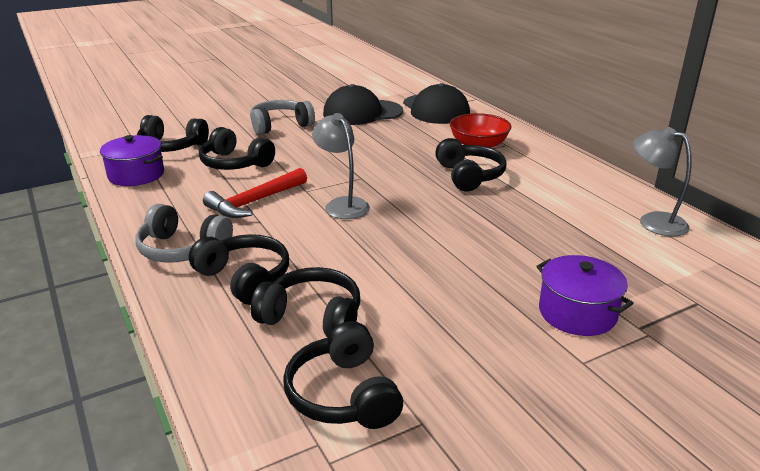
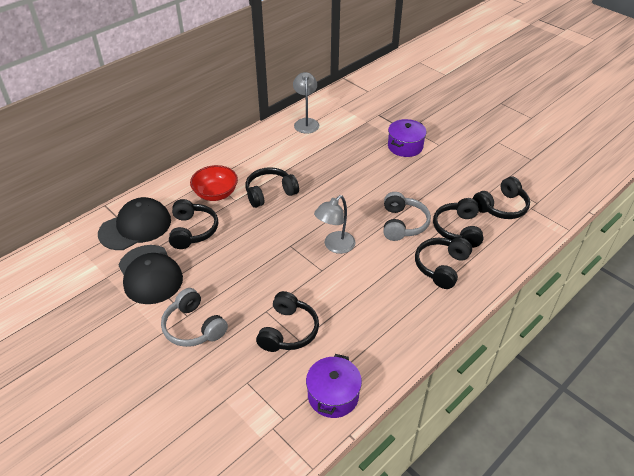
camera: 105 degrees left, 15 degrees up
grey headphones [135,204,233,263] -> grey headphones moved to [383,192,431,241]
black headphones [137,115,209,152] -> black headphones moved to [169,199,218,249]
red hammer [203,168,307,218] -> none
grey lamp [633,127,691,236] -> grey lamp turned 150 degrees clockwise [293,72,319,134]

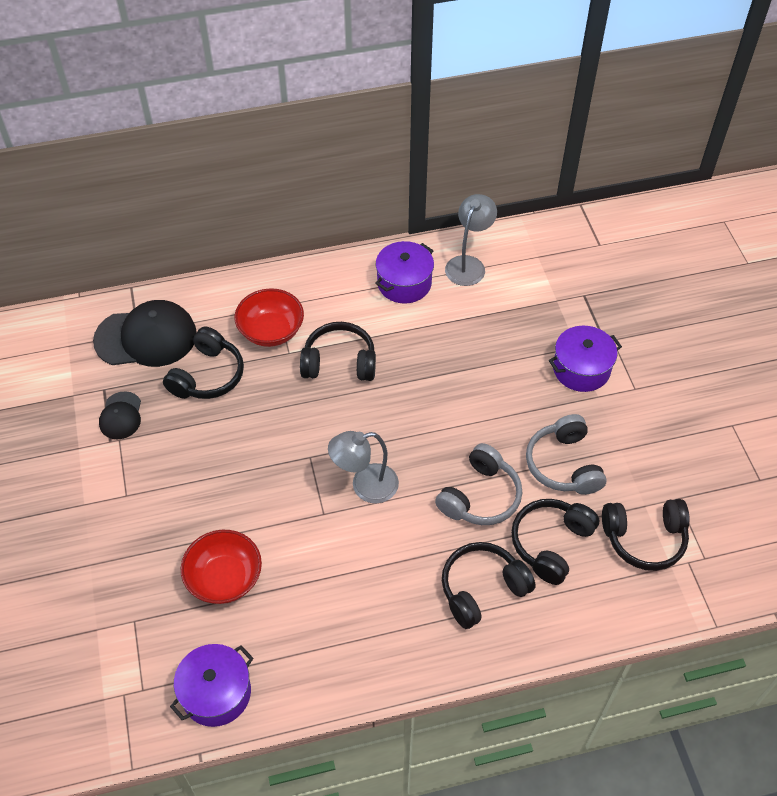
camera: 30 degrees right, 10 degrees up
black cap [118,245,183,304] -> black cap [99,391,141,439], size x0.52
grey headphones [161,288,228,347] -> grey headphones moved to [526,414,607,495]
black headphones [256,291,319,352] -> red bowl [181,530,262,604]
none -> purple pot [375,241,434,303]

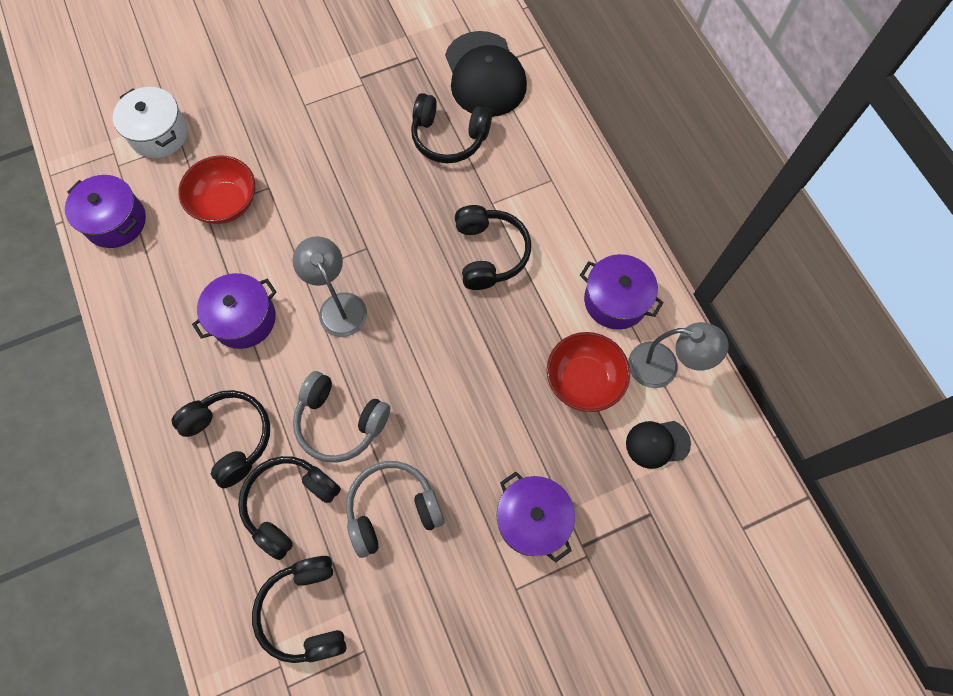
camera: 80 degrees right, 15 degrees up
black cap [99,391,141,439] -> black cap moved to [626,421,691,469]
red bowl [234,288,304,347] -> red bowl moved to [547,332,630,412]
black headphones [511,499,599,585] -> black headphones turned 75 degrees counterclockwise [238,456,341,560]
none -> white pot [113,87,188,158]
none -> purple pot [192,273,277,349]

